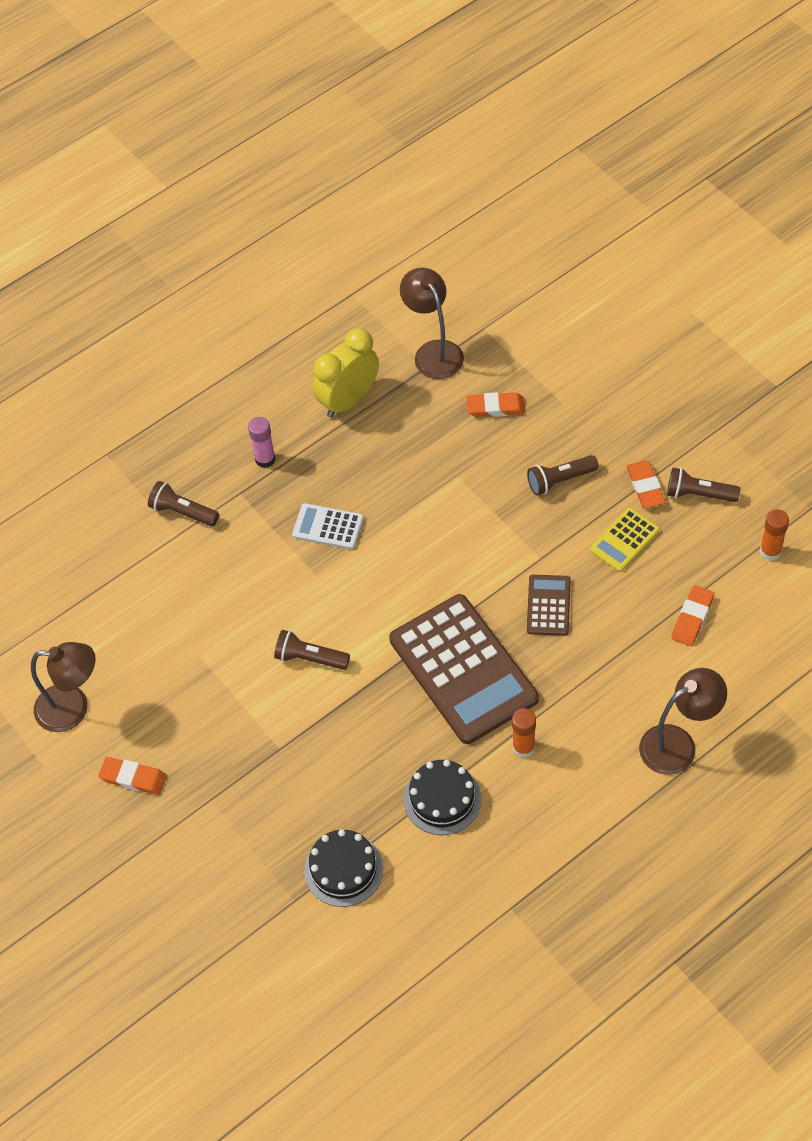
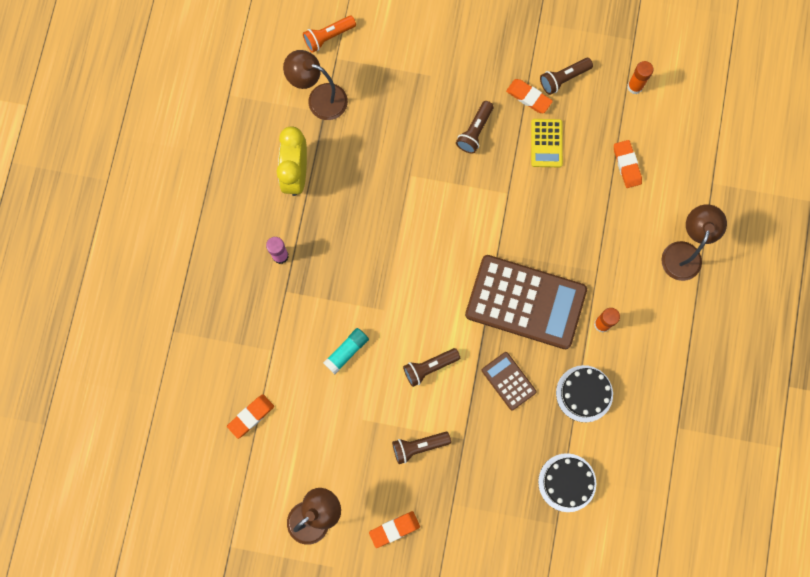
camera: 45 degrees left, 20 degrees up
brown flashlight [148,481,219,526] -> brown flashlight moved to [392,432,451,464]
white calculator [292,503,364,549] -> none
orange eraser [466,392,526,417] -> orange eraser moved to [227,394,274,439]
brown calculator [527,575,571,636] -> brown calculator moved to [482,352,537,411]
none -> orange flashlight [303,16,356,53]
none -> turquoise glue stick [323,328,369,374]

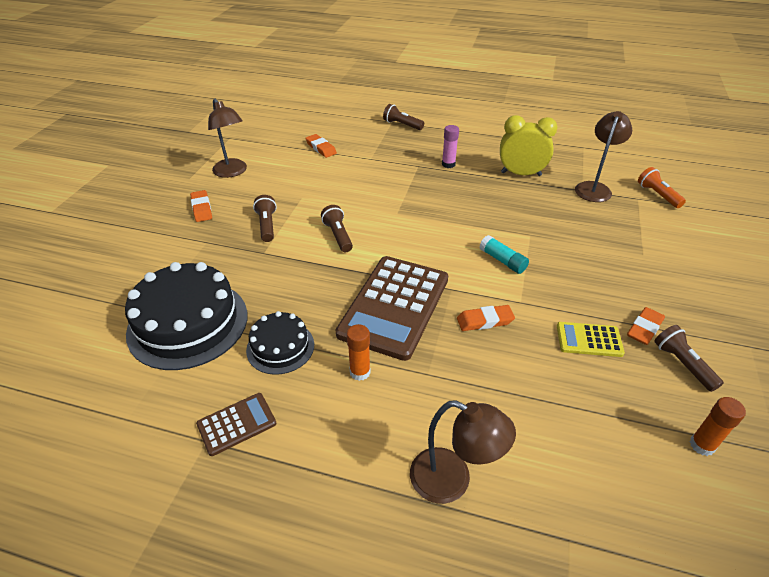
camera: 95 degrees right, 35 degrees down
turquoise glue stick [323,328,369,374] -> turquoise glue stick moved to [479,235,529,274]
brown flashlight [456,101,494,154] -> brown flashlight moved to [383,104,424,130]
brown calculator [482,352,537,411] -> brown calculator moved to [196,393,276,456]
black cake [538,453,596,512] -> black cake [125,262,247,370], size x1.81
orange eraser [614,140,642,188] -> orange eraser moved to [457,305,515,331]

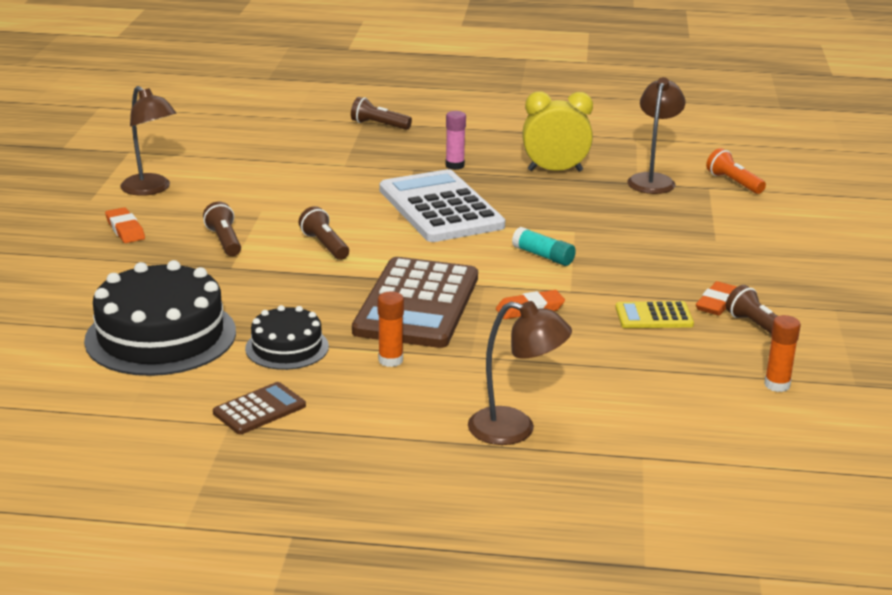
camera: 10 degrees left, 15 degrees down
orange eraser [305,134,337,158] -> none
none -> white calculator [379,169,505,242]

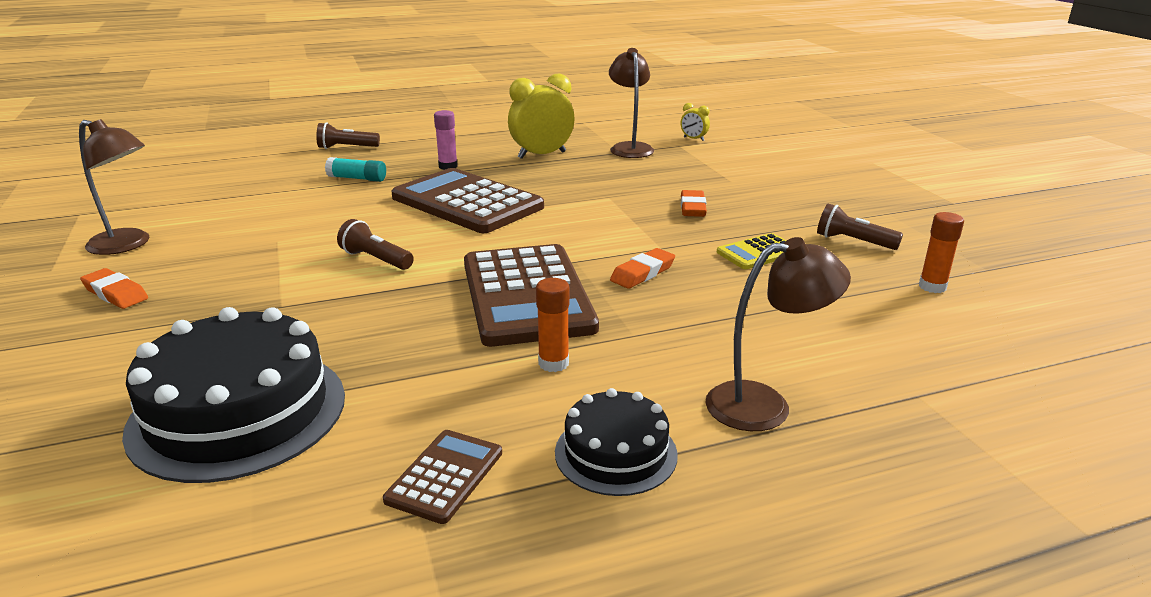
camera: 25 degrees left, 0 degrees up
brown flashlight [203,202,241,256] -> none
black cake [245,305,329,370] -> black cake moved to [555,388,678,496]
white calculator [379,169,505,242] -> brown calculator [391,168,544,233]
turquoise glue stick [512,227,576,266] -> turquoise glue stick moved to [325,157,386,182]
orange eraser [696,281,737,316] -> orange eraser moved to [681,190,707,217]
orange flashlight [706,148,766,194] -> yellow clock [681,103,710,141]

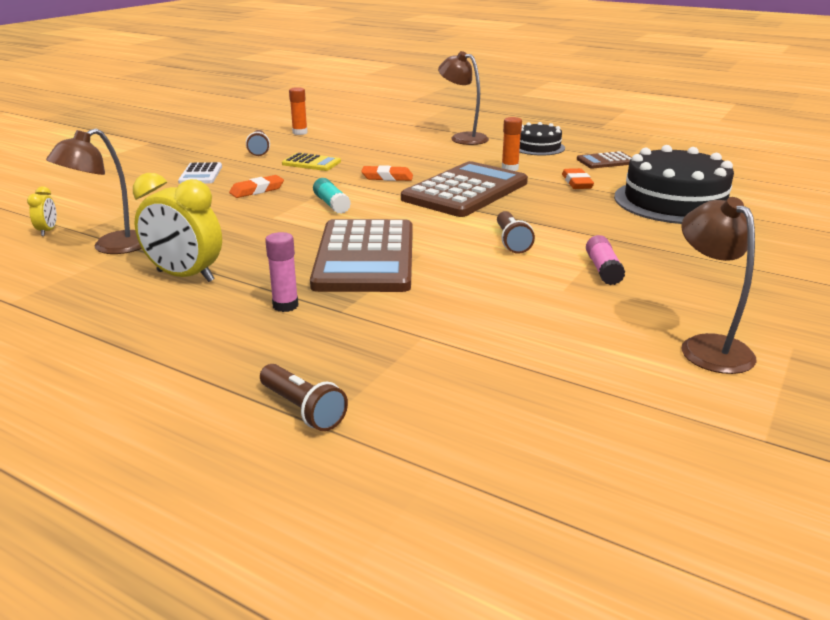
camera: 130 degrees left, 0 degrees up
orange eraser [80,268,148,309] -> orange eraser moved to [562,168,594,189]
turquoise glue stick [325,157,386,182] -> turquoise glue stick moved to [313,178,351,214]
none -> white calculator [178,162,222,184]
none -> pink glue stick [586,235,625,285]

